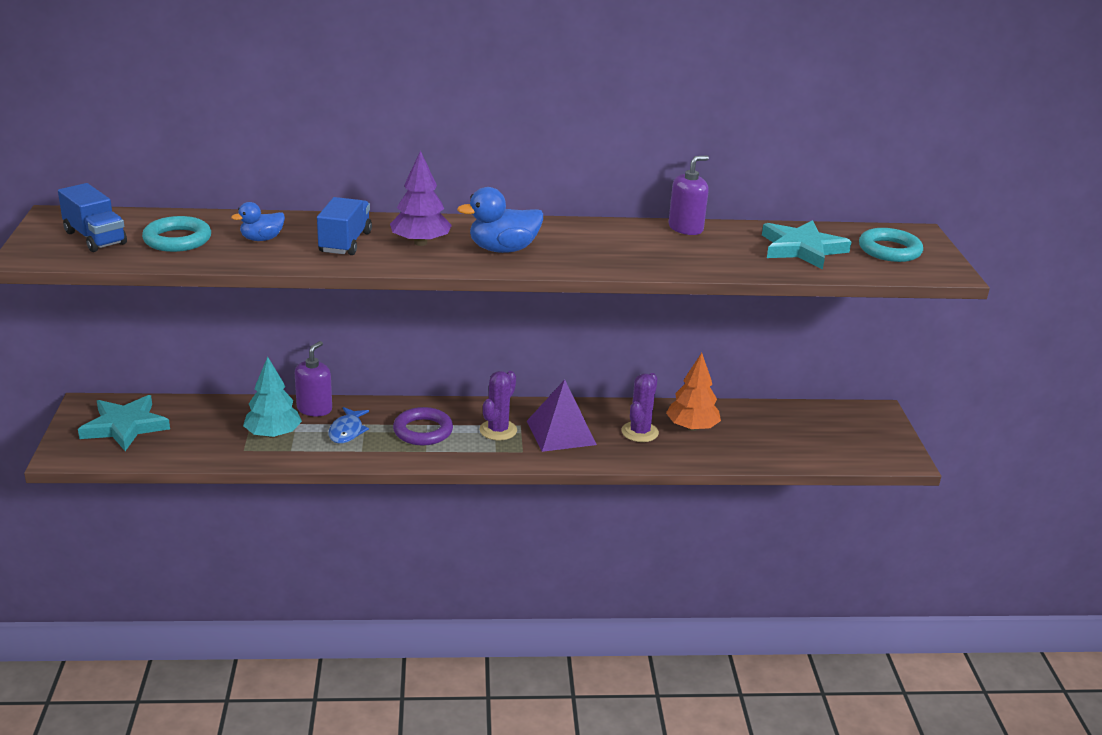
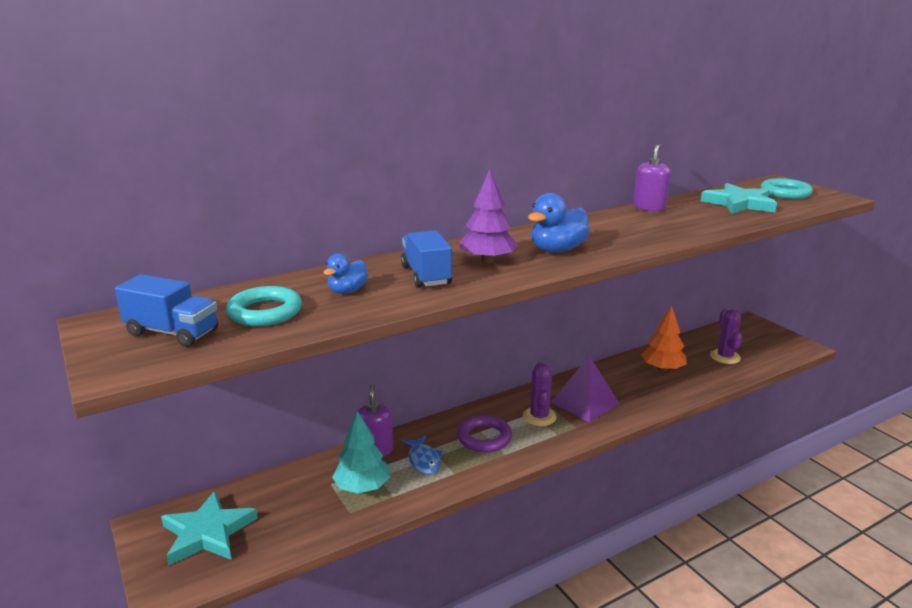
camera: 25 degrees left, 5 degrees down
purple cactus [621,373,659,442] -> purple cactus moved to [710,309,742,364]

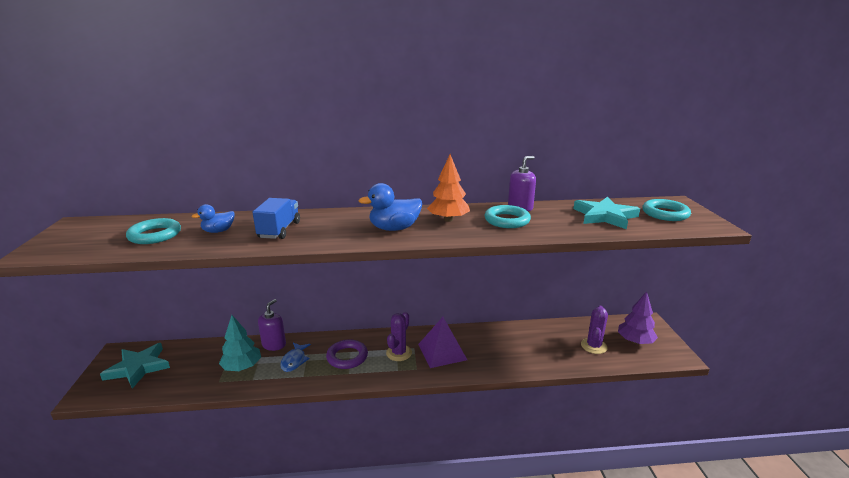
camera: 25 degrees right, 0 degrees up
blue truck [115,274,218,347] -> none
purple tree [460,170,518,263] -> purple tree moved to [618,291,658,344]
orange tree [641,306,687,371] -> orange tree moved to [427,154,470,222]
none -> turquoise ring [485,205,531,228]

